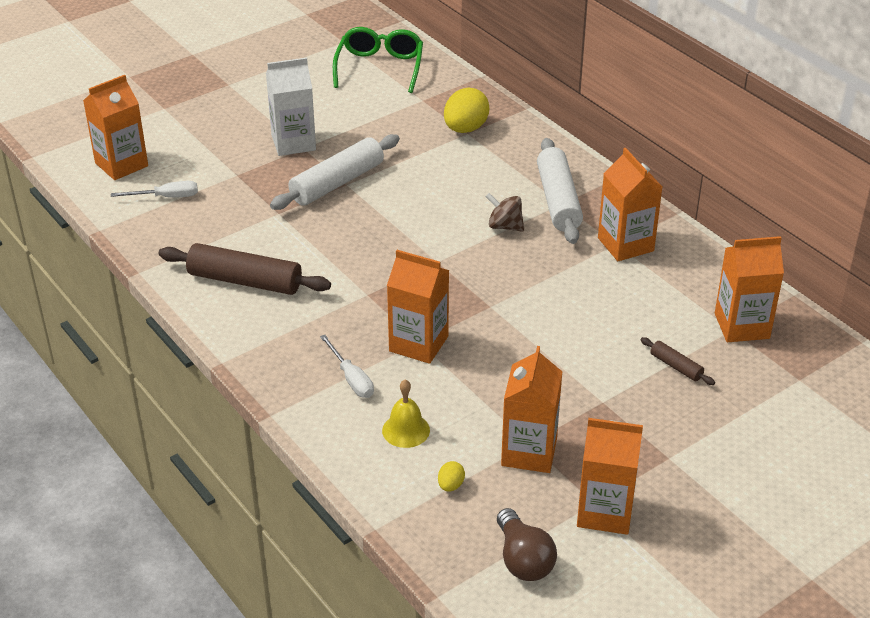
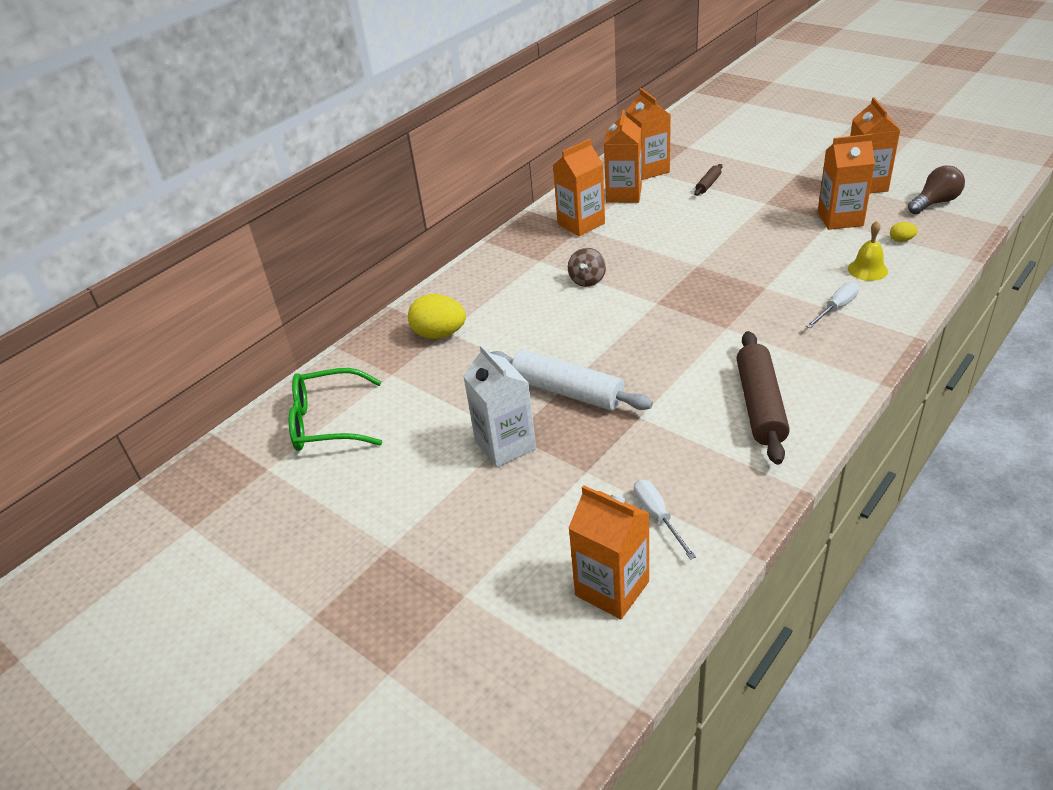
camera: 100 degrees left, 0 degrees up
orange carton [387,250,449,364] -> orange carton moved to [604,110,642,203]
white rolling pin [537,138,583,244] -> none

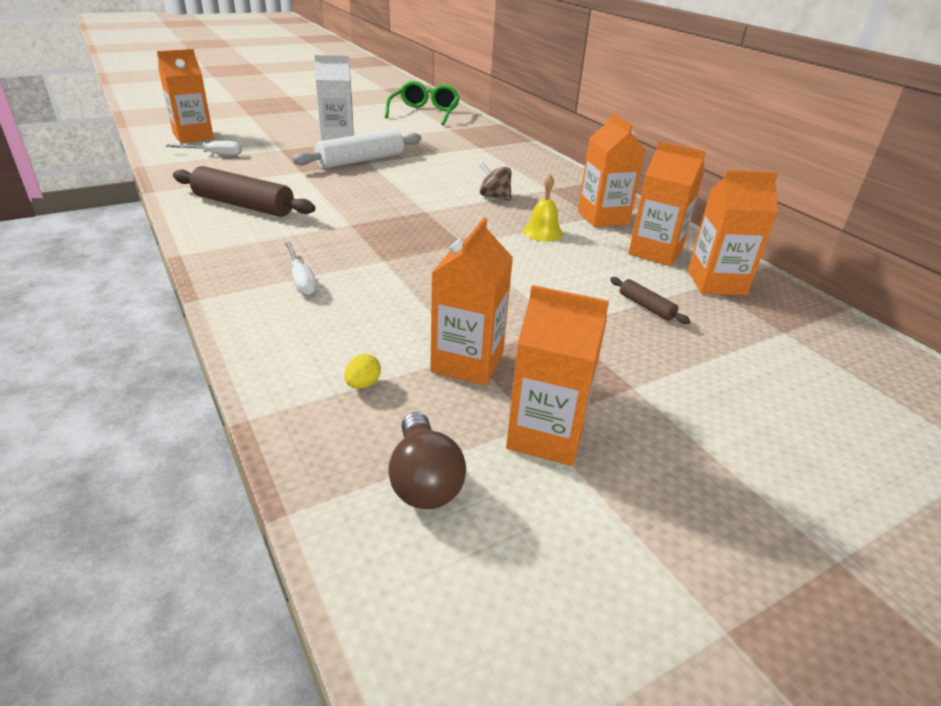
camera: 105 degrees right, 5 degrees down
yellow egg [408,294,466,339] -> none
yellow bell [848,221,888,281] -> yellow bell moved to [523,174,563,242]

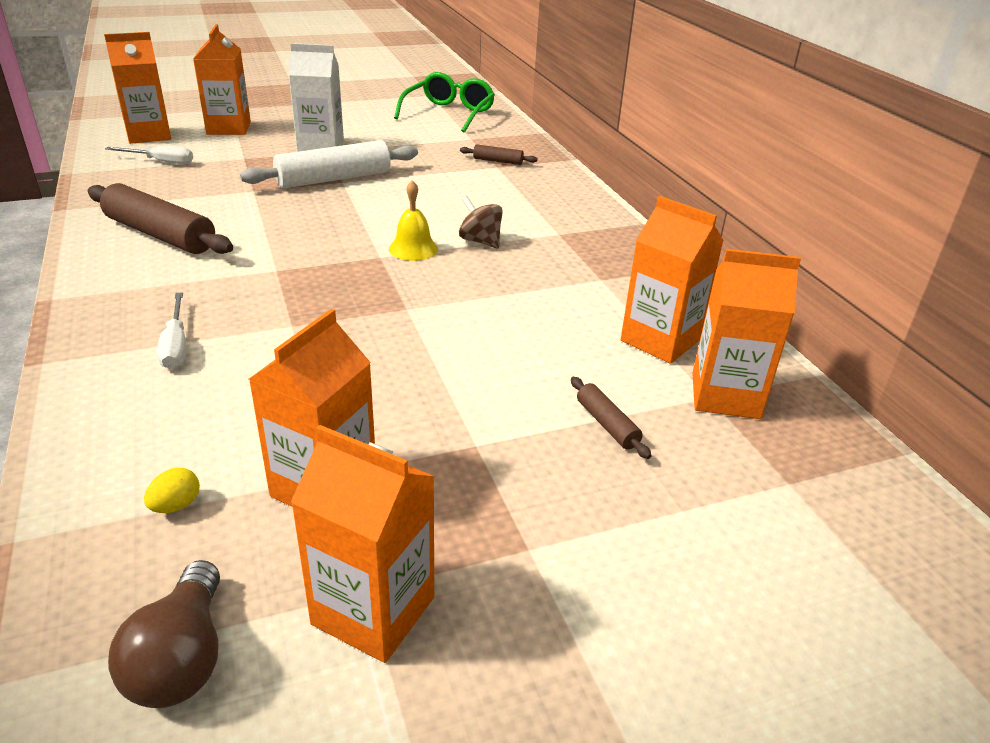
camera: 10 degrees right, 0 degrees up
yellow bell [523,174,563,242] -> yellow bell moved to [389,180,438,261]
orange carton [578,113,645,227] -> orange carton moved to [193,24,251,135]
none -> brown rolling pin [460,144,538,165]

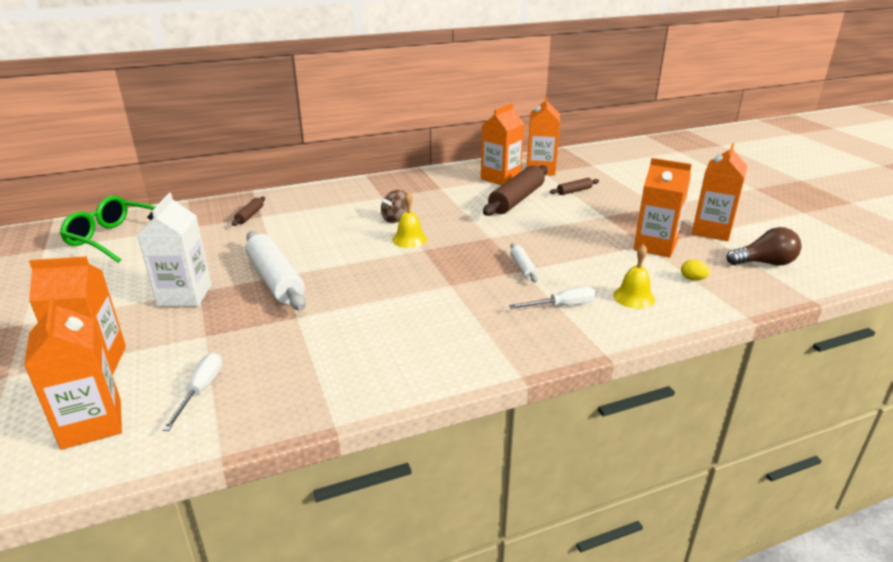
camera: 90 degrees left, 5 degrees down
brown rolling pin [88,183,233,254] -> brown rolling pin moved to [483,165,548,216]
none -> white rolling pin [510,243,538,282]
none -> yellow bell [613,244,655,309]

